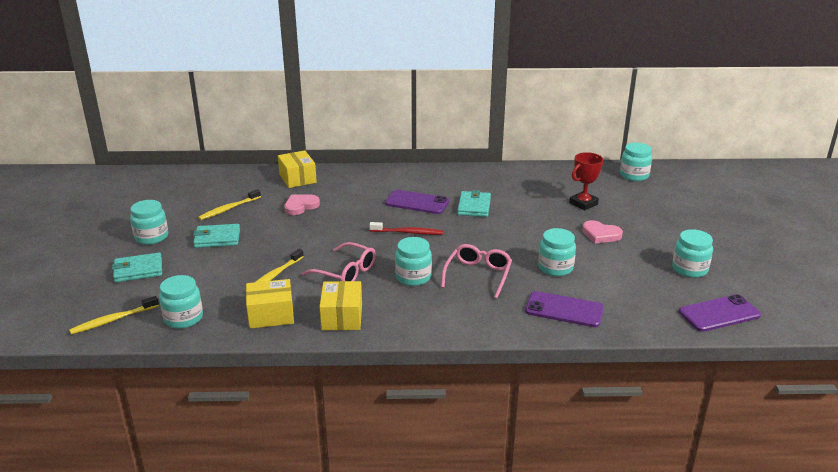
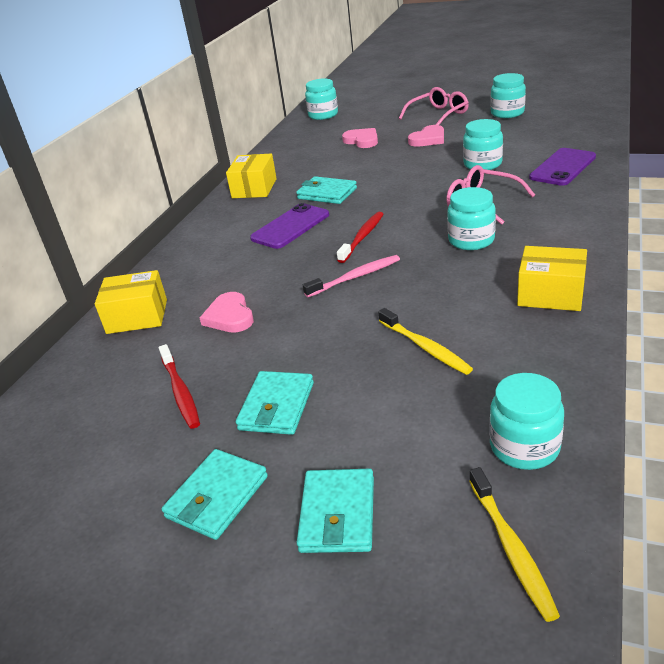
camera: 65 degrees left, 5 degrees up
turquoise jar [130,200,168,245] -> turquoise wallet [162,449,268,540]
yellow toothbrush [198,189,261,220] -> red toothbrush [159,344,200,429]
yellow box [246,279,294,329] -> yellow box moved to [226,154,277,198]
pink glasses [301,242,376,281] -> pink glasses moved to [399,87,469,125]
red trophy [569,152,603,210] -> pink heart [342,128,378,148]
purple phone [679,294,761,332] -> none
none -> pink toothbrush [303,255,400,298]

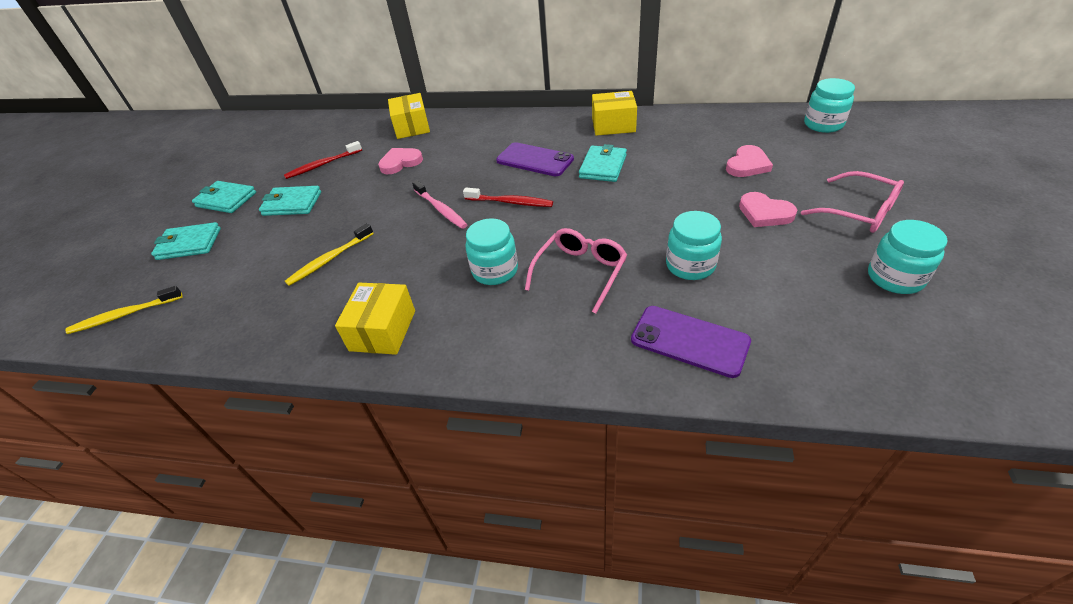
camera: 80 degrees right, 10 degrees up
turquoise jar [489,373,564,470] -> none

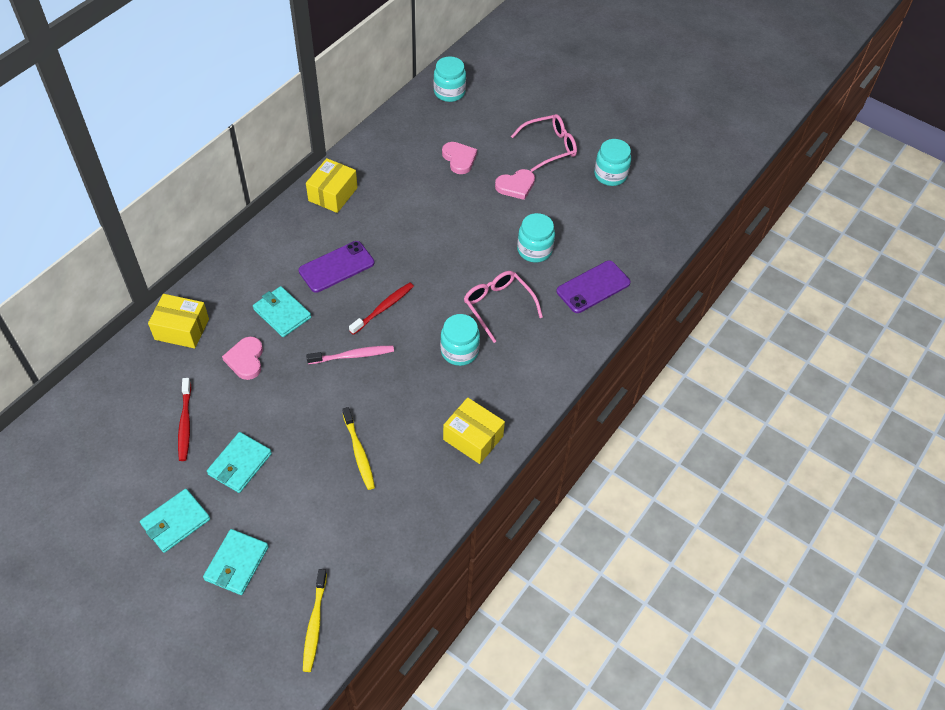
camera: 70 degrees left, 10 degrees up
turquoise wallet [579,144,627,182] -> turquoise wallet moved to [253,286,311,337]

